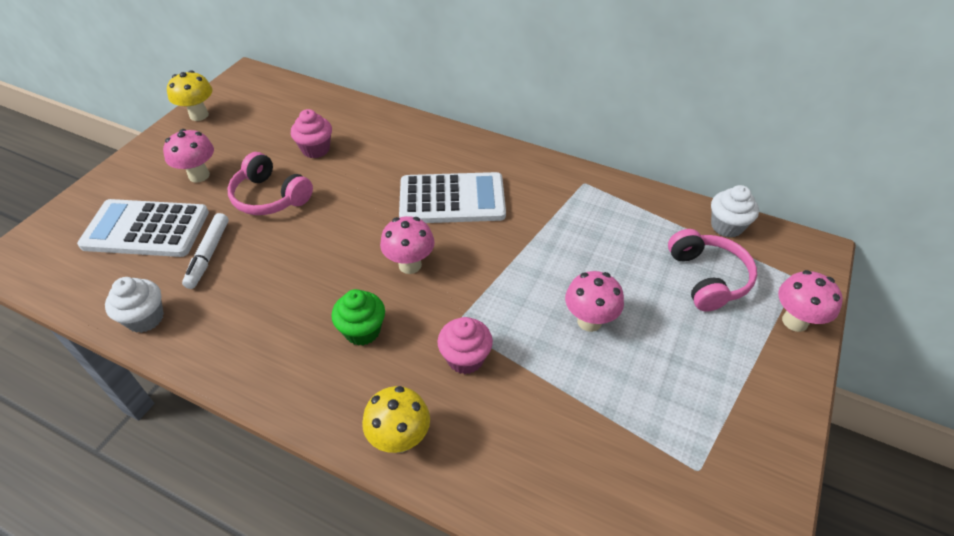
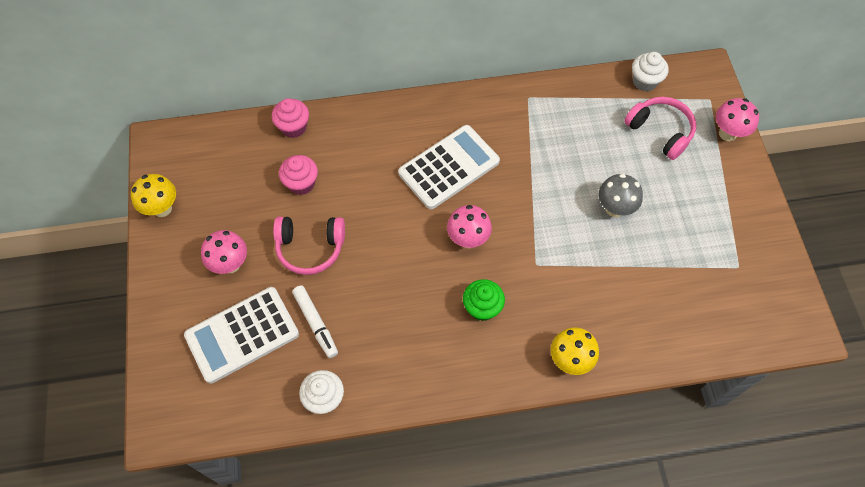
camera: 35 degrees left, 15 degrees up
pink cupcake [437,317,493,374] -> pink cupcake moved to [272,98,309,138]
pink mushroom [565,271,624,332] -> grey mushroom [599,174,643,217]

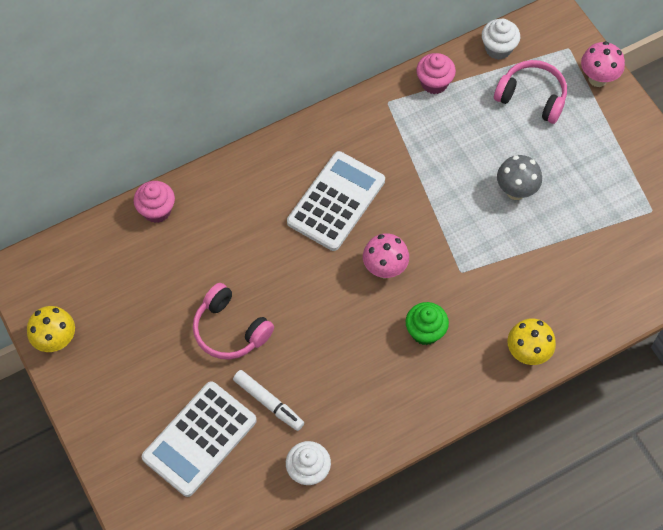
camera: 20 degrees left, 0 degrees up
pink mushroom [201,230,247,274] -> none
pink headphones [273,216,345,275] -> pink headphones turned 60 degrees clockwise [193,283,274,359]
pink cupcake [279,155,318,195] -> pink cupcake moved to [416,53,456,94]

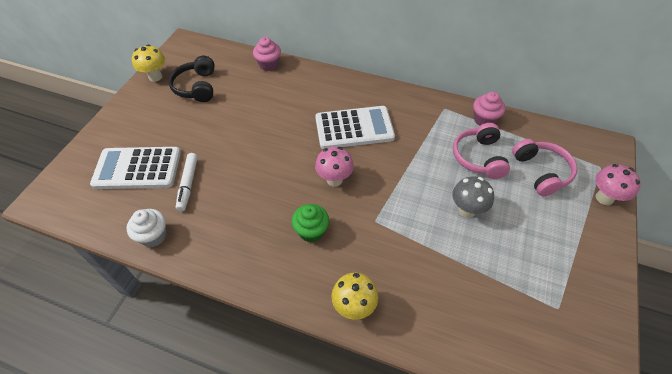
camera: 50 degrees right, 10 degrees down
pink headphones [193,283,274,359] -> pink headphones moved to [453,123,510,179]
white cupcake [482,19,520,60] -> none
none -> black headphones [168,56,215,102]

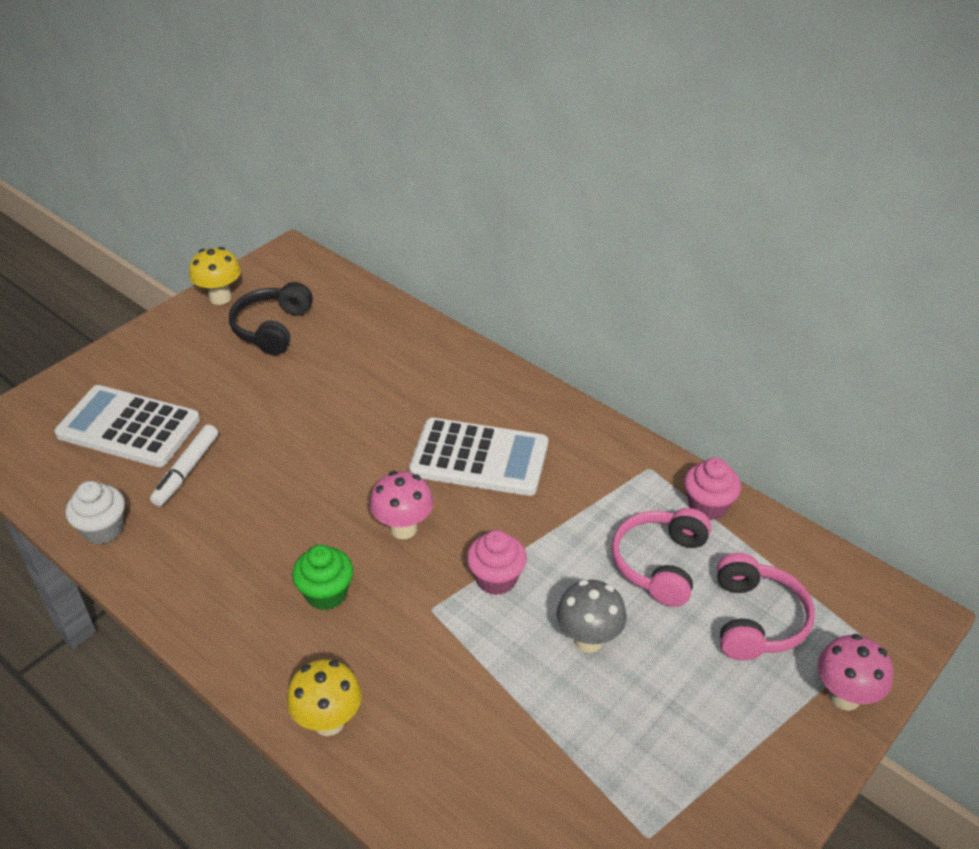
camera: 20 degrees right, 10 degrees down
pink cupcake [253,37,281,71] -> pink cupcake moved to [467,530,527,595]

